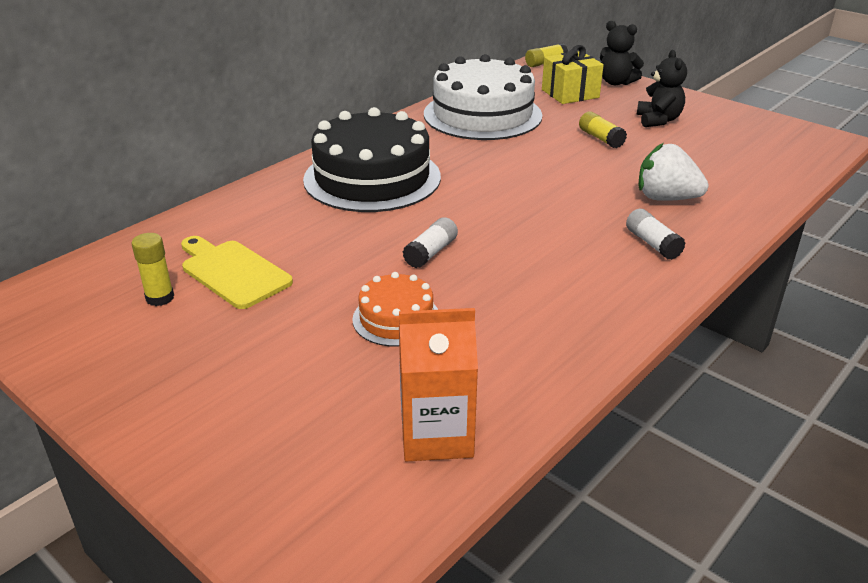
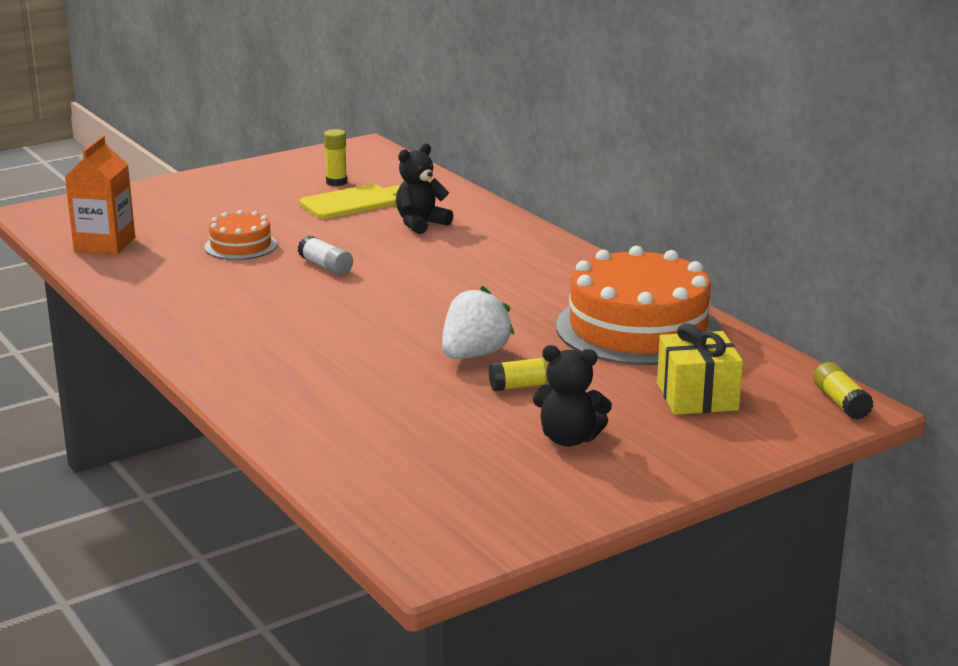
camera: 105 degrees right, 10 degrees down
black cake [303,107,441,212] -> none
white cake [424,54,542,140] -> orange cake [556,246,722,365]
black teddy bear [600,21,644,85] -> black teddy bear moved to [396,143,453,234]
white glue stick [626,209,685,260] -> none
white strawberry [639,143,708,201] -> white strawberry moved to [442,286,515,359]

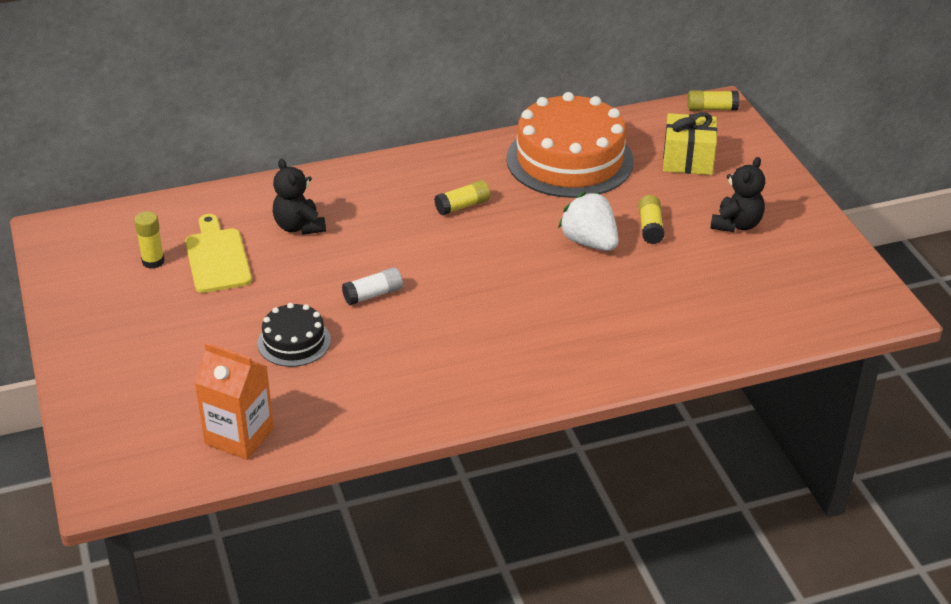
camera: 75 degrees left, 15 degrees up
orange cake [204,210,277,260] -> black cake [258,303,331,367]
none -> yellow glue stick [434,180,491,216]

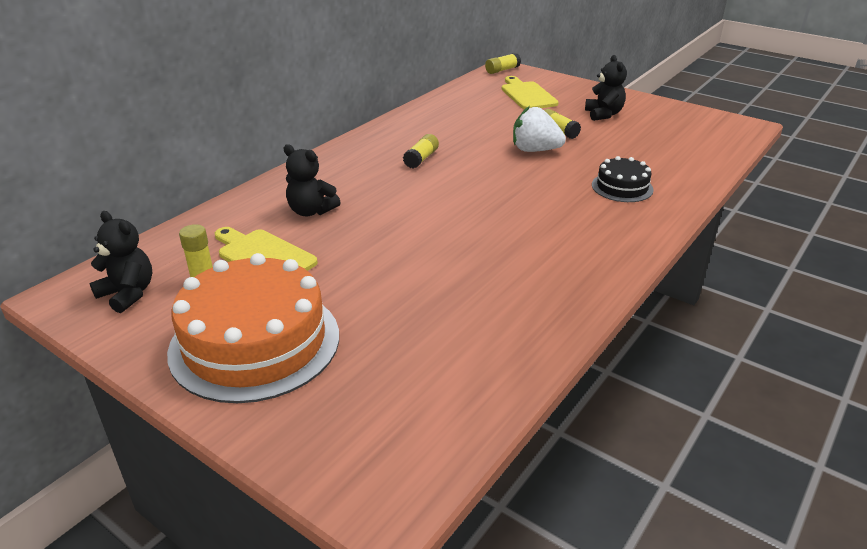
camera: 35 degrees left, 5 degrees down
orange carton [194,342,274,460] -> none
black cake [258,303,331,367] -> black cake moved to [592,156,654,202]
white glue stick [342,267,403,305] -> none
orange cake [506,92,634,198] -> orange cake moved to [167,253,339,403]
yellow gift [663,112,717,175] -> yellow cutting board [502,76,559,109]
none -> black teddy bear [90,211,152,313]

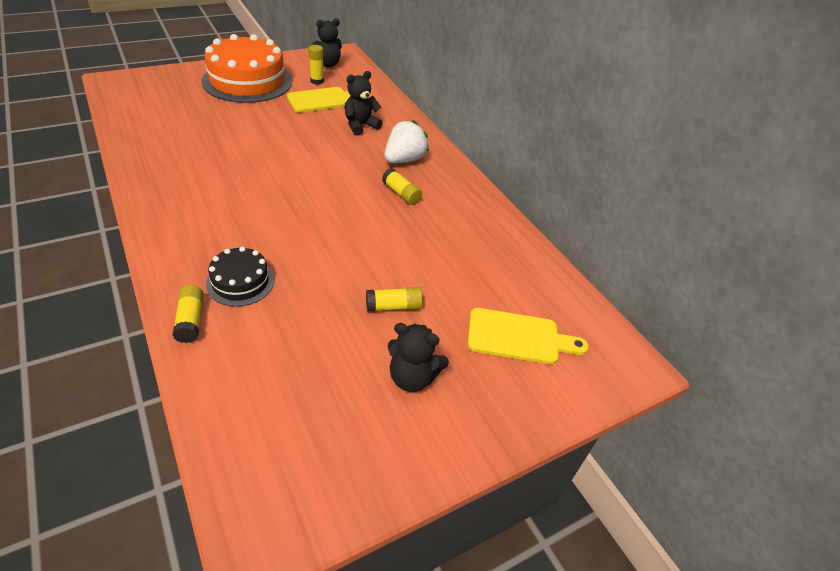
camera: 110 degrees right, 10 degrees up
yellow glue stick [485,53,521,74] -> yellow glue stick moved to [172,285,204,343]
white strawberry [513,106,566,152] -> white strawberry moved to [385,120,429,163]

